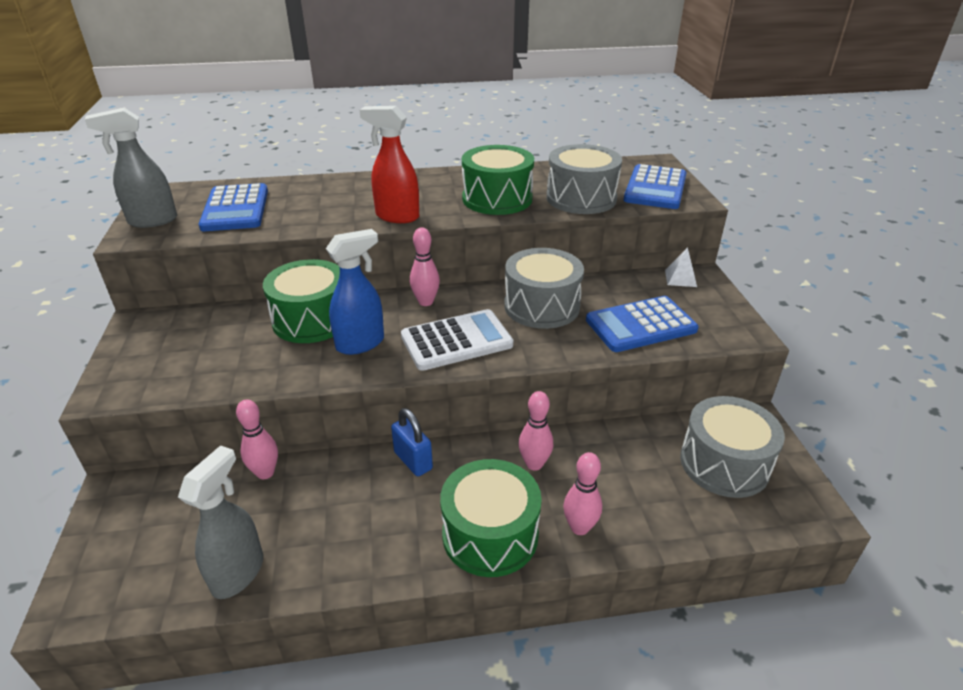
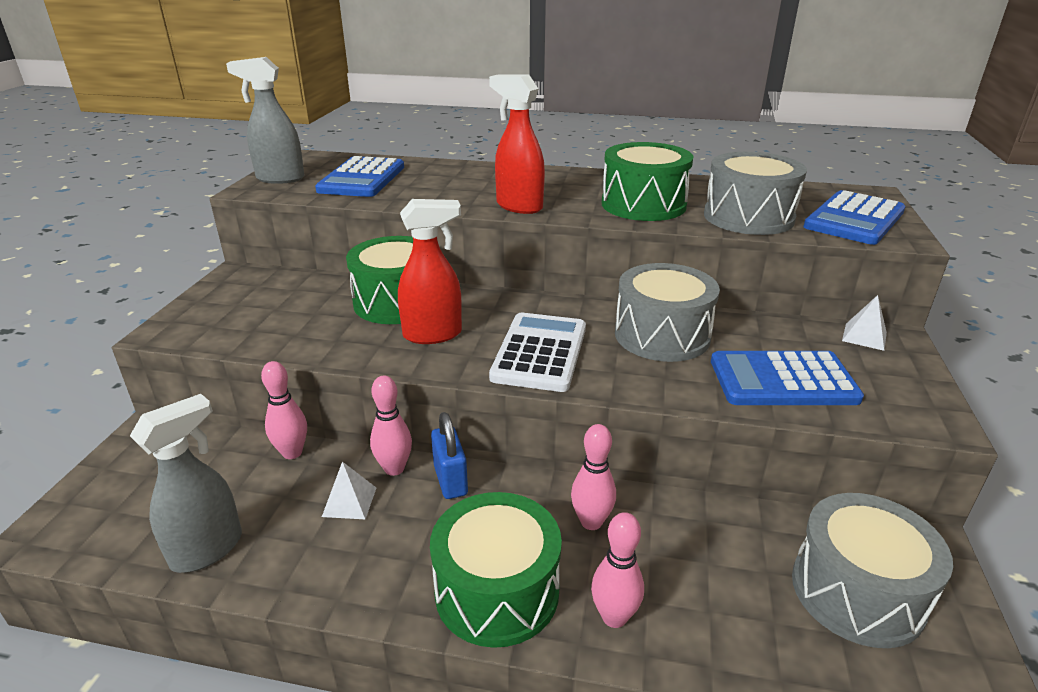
camera: 20 degrees right, 5 degrees down
blue spray bottle [326,229,384,355] -> red spray bottle [398,199,462,344]
white calculator [401,309,513,371] -> white calculator turned 75 degrees counterclockwise [489,313,586,392]
pink bowling pin [410,227,440,306] -> pink bowling pin moved to [370,376,412,476]
none -> white pyramid [322,462,376,519]

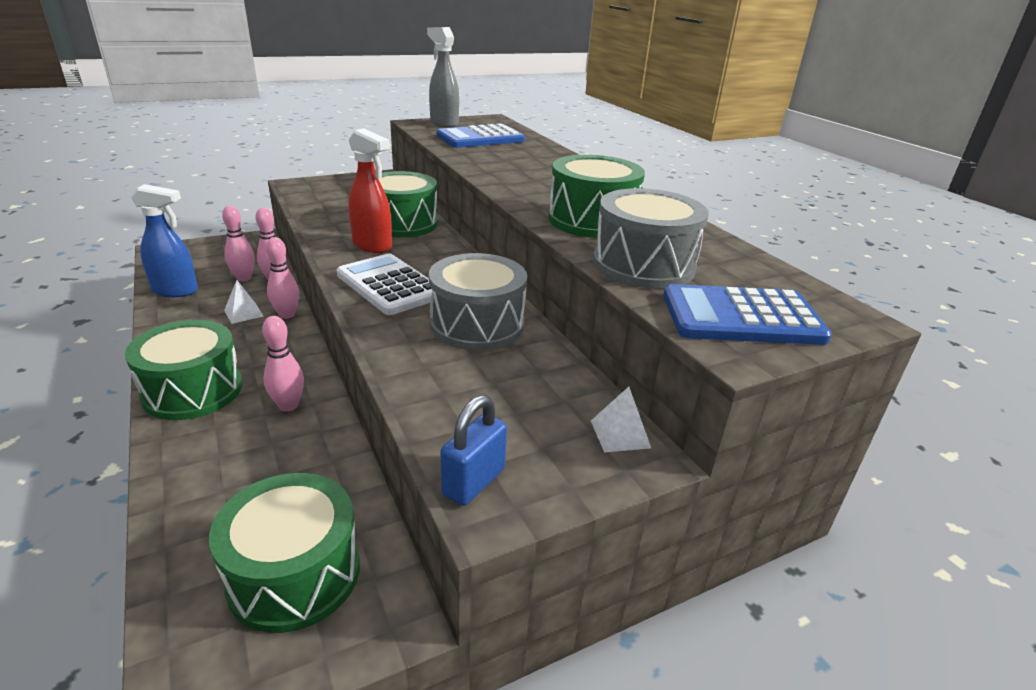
camera: 50 degrees right, 0 degrees up
grey spray bottle [130,394,242,573] -> blue spray bottle [131,184,198,297]
blue padlock [431,412,468,499] -> blue padlock moved to [441,395,507,506]
red spray bottle [489,74,545,214] -> none
white calculator [489,313,586,392] -> white calculator turned 105 degrees counterclockwise [337,253,432,315]
pink bowling pin [591,512,644,628] -> pink bowling pin moved to [222,206,255,281]
blue calculator [711,351,864,405] -> none
grey drum [792,493,953,648] -> green drum [209,473,360,633]

